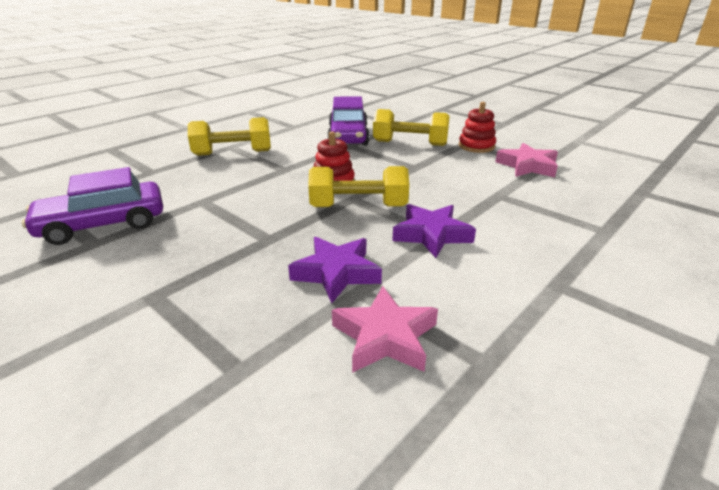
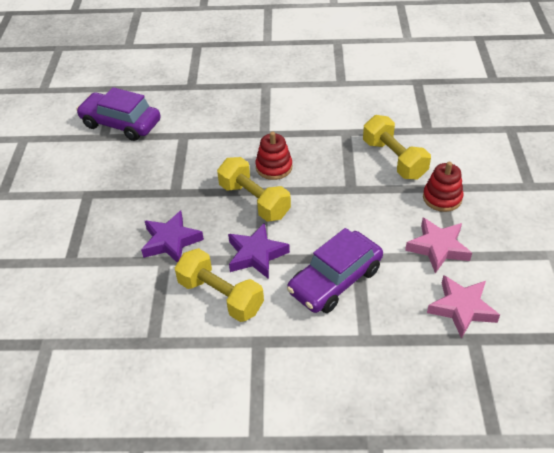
camera: 50 degrees right, 15 degrees up
yellow dumbbell [188,117,271,156] -> yellow dumbbell moved to [175,248,264,322]
purple car [328,96,369,145] -> purple car moved to [287,228,383,313]
pink star [332,286,438,373] -> pink star moved to [427,275,500,339]

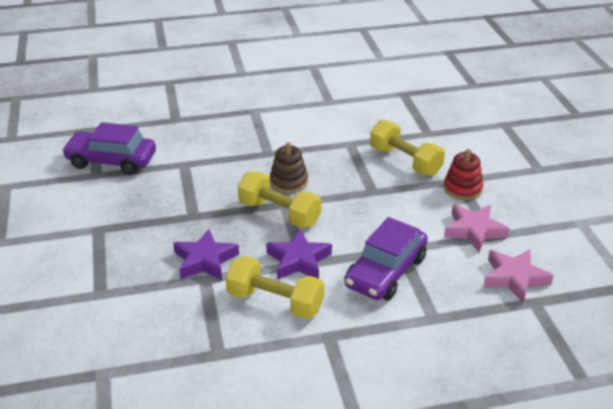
camera: 15 degrees left, 10 degrees down
red stacking toy [255,132,292,180] -> brown stacking toy [270,142,308,193]

